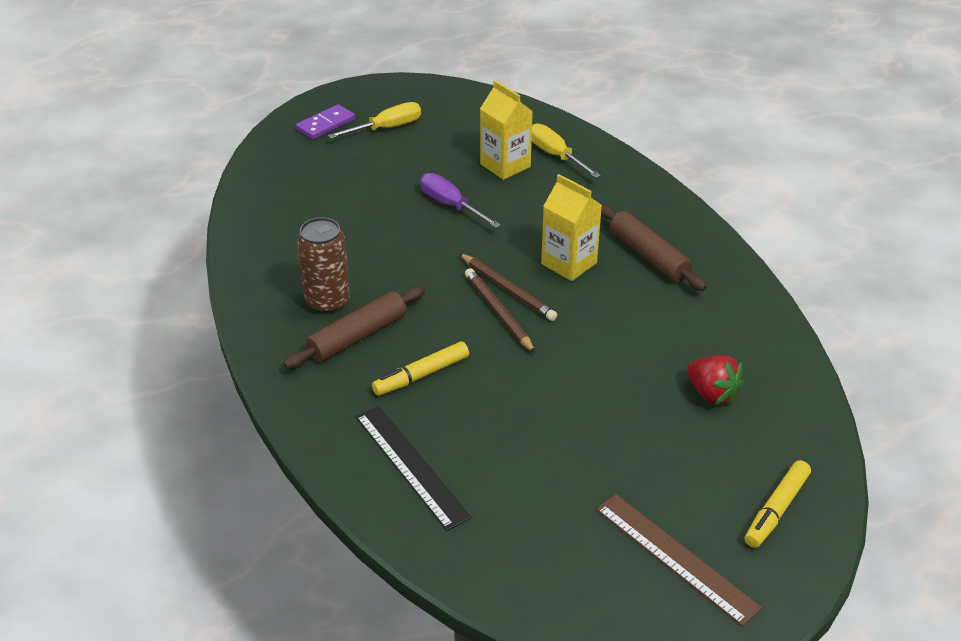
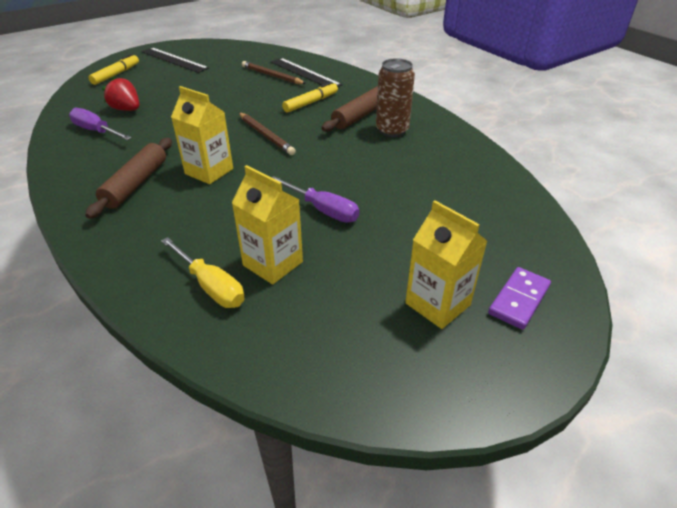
camera: 170 degrees right, 0 degrees up
yellow screwdriver [328,102,421,139] -> yellow carton [405,200,488,329]
brown pencil [459,253,557,321] -> brown pencil moved to [242,61,306,84]
brown ruler [596,494,762,626] -> black ruler [141,47,209,73]
brown rolling pin [601,204,707,291] -> brown rolling pin turned 60 degrees clockwise [85,138,172,219]
none -> purple screwdriver [69,108,132,140]

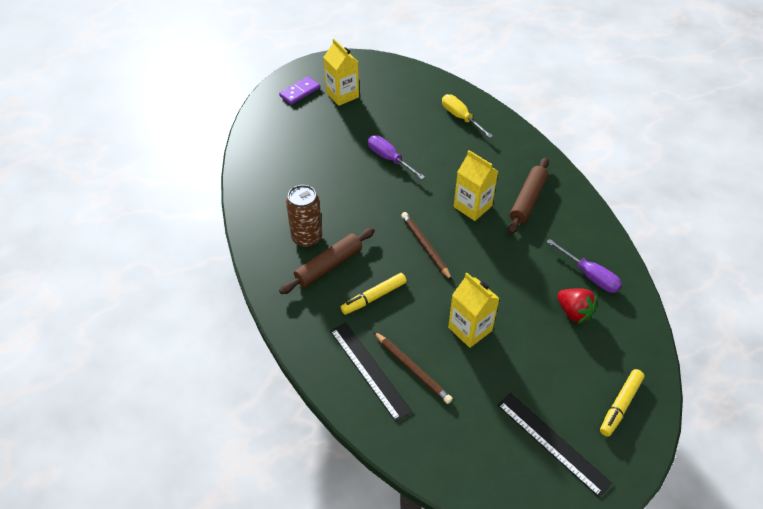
camera: 170 degrees left, 10 degrees up
yellow carton [232,165,303,285] -> yellow carton moved to [448,273,500,348]

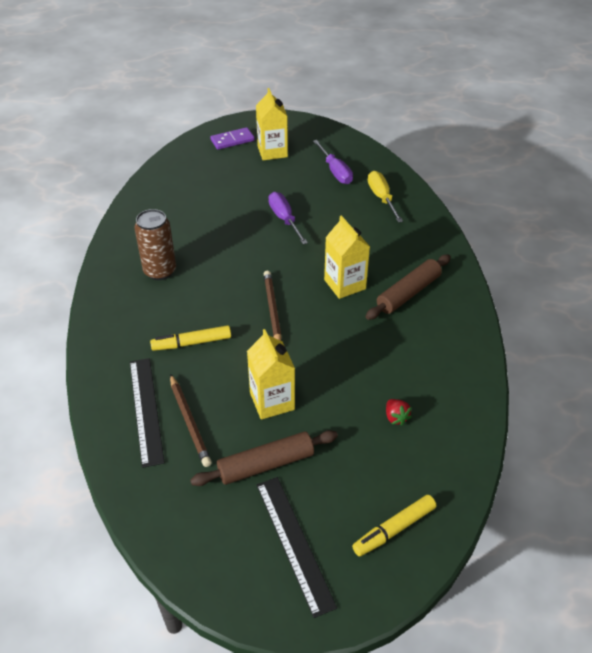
camera: 20 degrees right, 5 degrees down
brown rolling pin [279,228,375,294] -> brown rolling pin moved to [190,430,338,486]
purple screwdriver [547,239,622,293] -> purple screwdriver moved to [313,140,353,184]
red strawberry [557,288,597,324] -> red strawberry [386,399,412,426], size x0.63

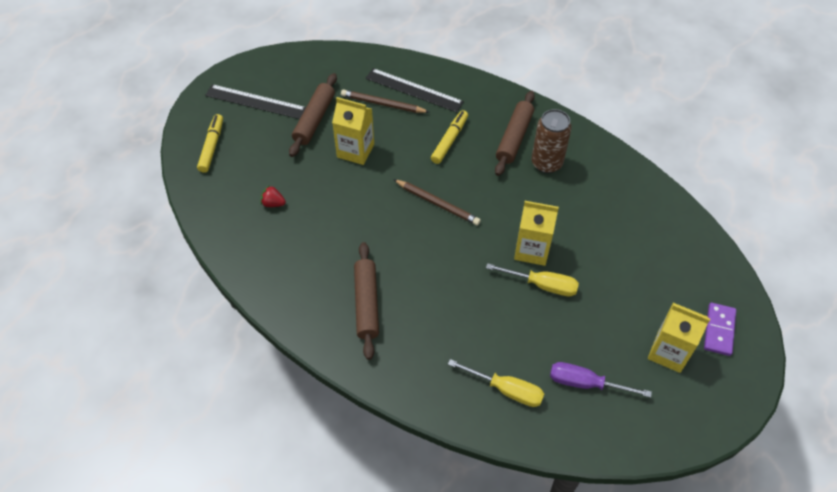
camera: 130 degrees right, 10 degrees up
purple screwdriver [268,192,308,245] -> yellow screwdriver [486,263,579,296]
yellow carton [324,215,370,299] -> yellow carton moved to [514,201,559,266]
none -> brown rolling pin [495,91,535,176]

